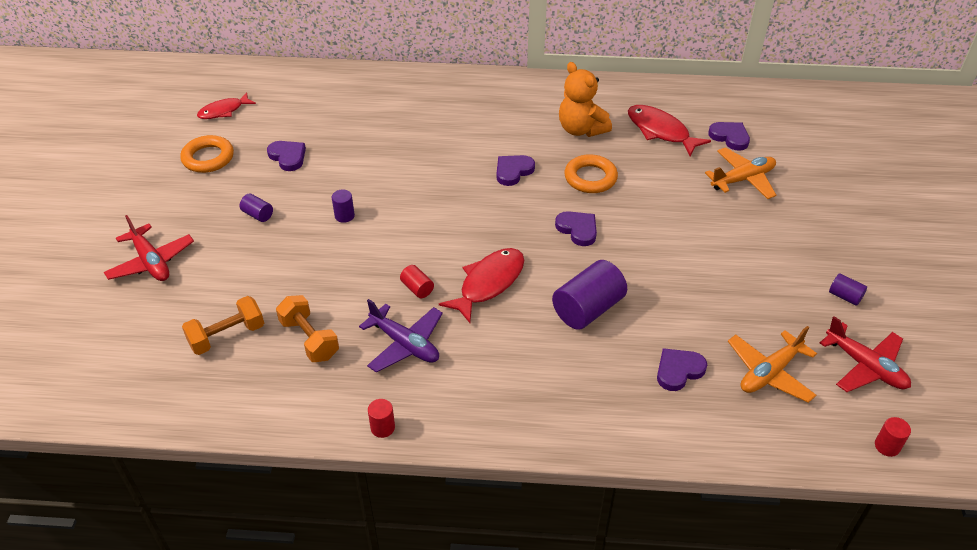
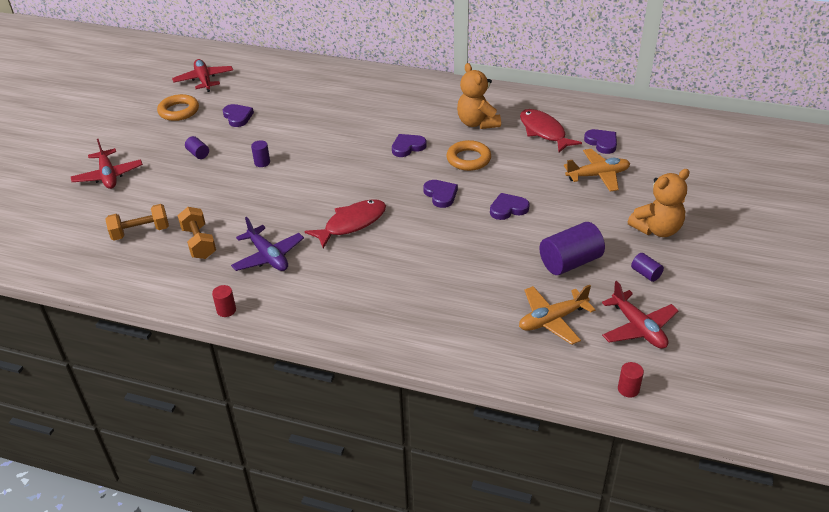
camera: 15 degrees right, 5 degrees down
red fish [197,93,256,119] -> red plane [172,59,233,92]
red cylinder [400,265,434,298] -> none
purple cylinder [552,260,627,330] -> purple cylinder moved to [539,222,605,275]
purple heart [657,348,707,391] -> purple heart moved to [490,193,530,220]
none -> orange teddy bear [628,169,690,237]

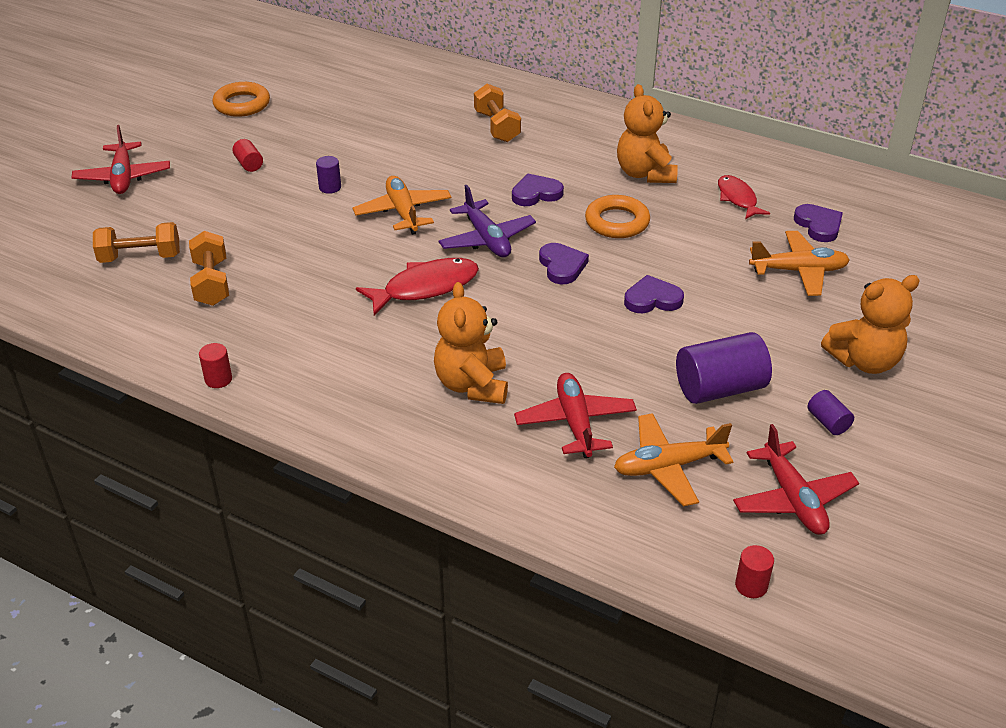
camera: 10 degrees right, 0 degrees up
red plane [172,59,233,92] -> red plane moved to [514,373,637,458]
purple cylinder [185,136,209,159] -> red cylinder [232,139,263,172]
purple heart [223,104,254,127] -> none
purple plane [231,217,304,271] -> purple plane moved to [438,185,536,257]
red fish [520,109,582,152] -> red fish [718,175,770,219], size x0.66
none -> orange plane [353,176,451,235]
none -> orange teddy bear [434,282,508,404]
none -> orange dumbbell [474,84,521,142]

